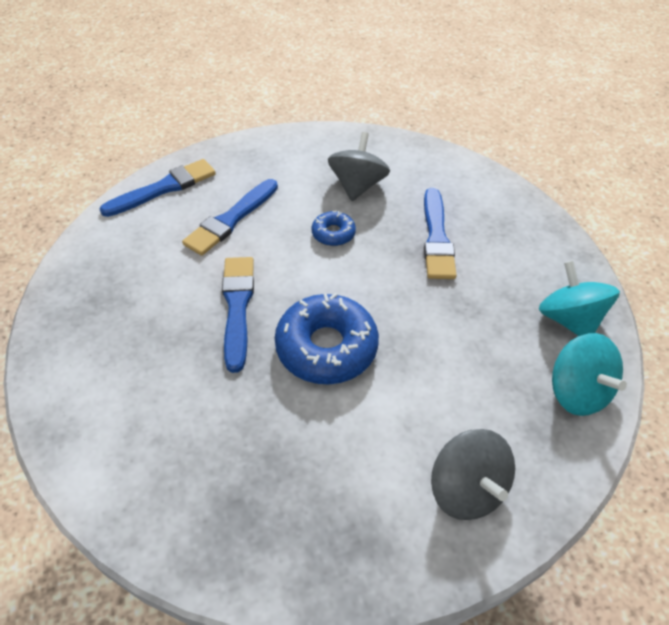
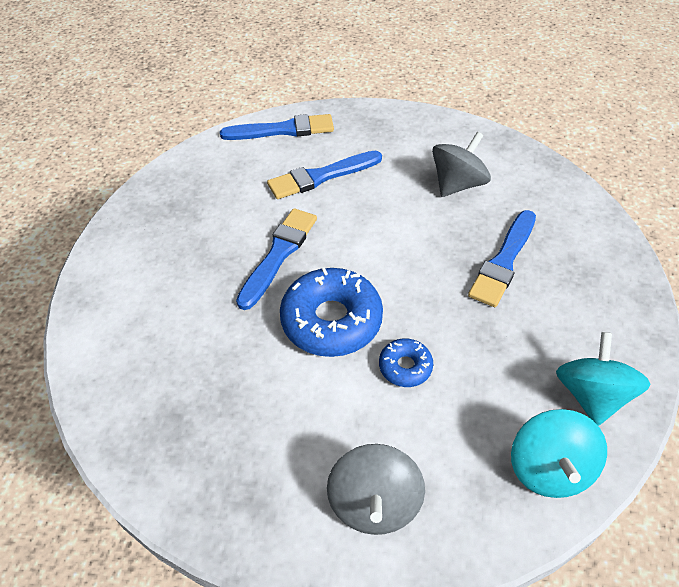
camera: 30 degrees right, 0 degrees up
blue donut [312,211,356,246] -> blue donut moved to [379,338,433,387]

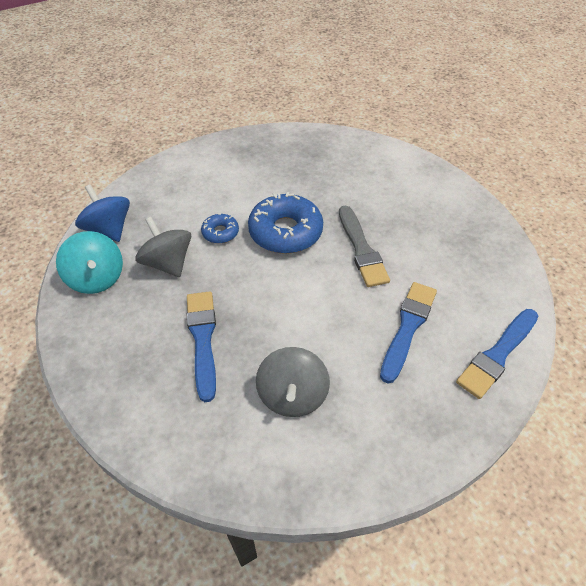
camera: 140 degrees right, 0 degrees up
blue brush [236,208,317,310] -> grey brush [339,206,390,287]
grey spinning top [327,444,425,535] -> grey spinning top moved to [135,217,191,277]
turquoise spinning top [511,409,607,498] -> blue spinning top [75,184,130,242]

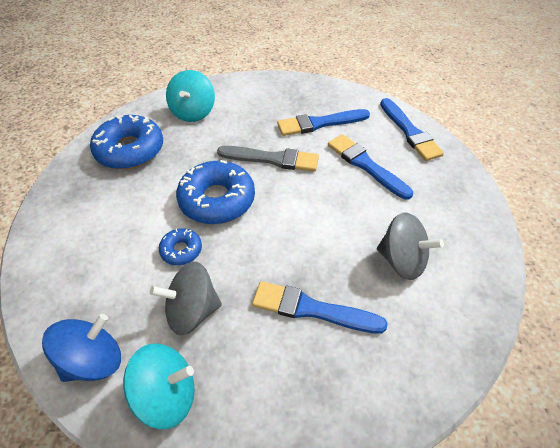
camera: 65 degrees left, 0 degrees up
blue spinning top [75,184,130,242] -> blue spinning top turned 150 degrees clockwise [42,314,121,382]
none -> blue donut [90,115,163,169]
none -> turquoise spinning top [166,70,215,122]
none -> blue brush [277,109,370,136]

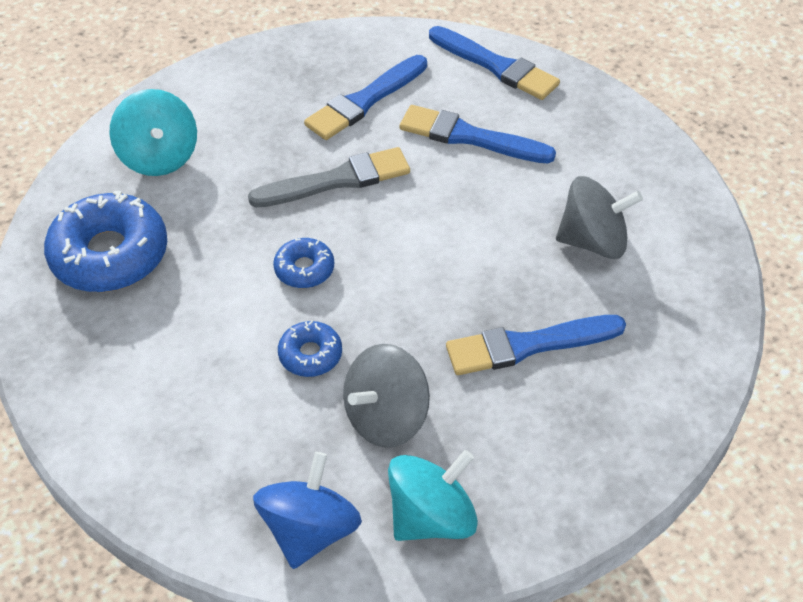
camera: 30 degrees left, 0 degrees up
blue donut [176,160,255,224] -> blue donut [273,238,334,288], size x0.50

